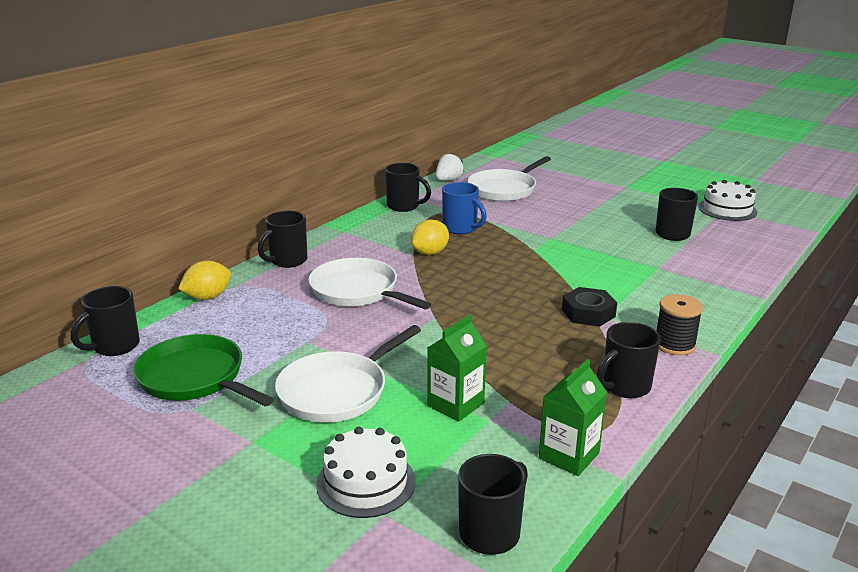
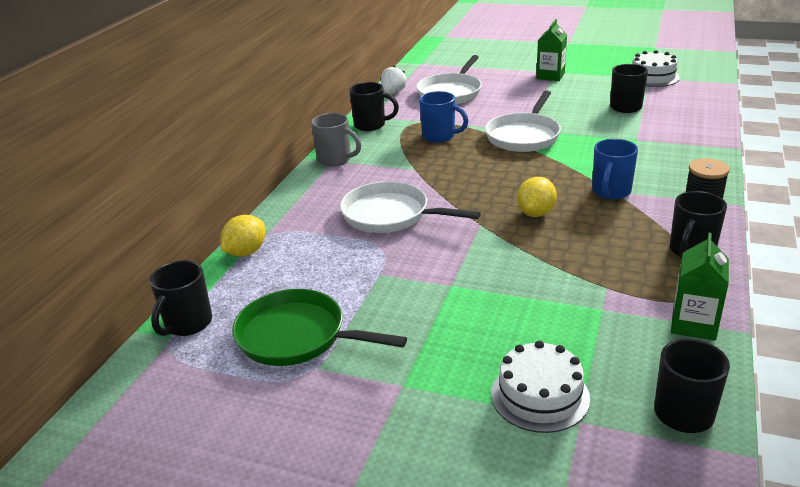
camera: 15 degrees left, 5 degrees up
black mug [258,211,308,268] -> none
white pan [275,325,421,423] -> white pan moved to [485,91,561,152]
yellow lemon [411,220,449,255] -> yellow lemon moved to [517,177,557,217]
green carton [427,315,487,422] -> green carton moved to [536,19,567,81]
black nut [562,287,617,326] -> blue mug [592,139,638,199]
none -> grey mug [311,113,361,167]

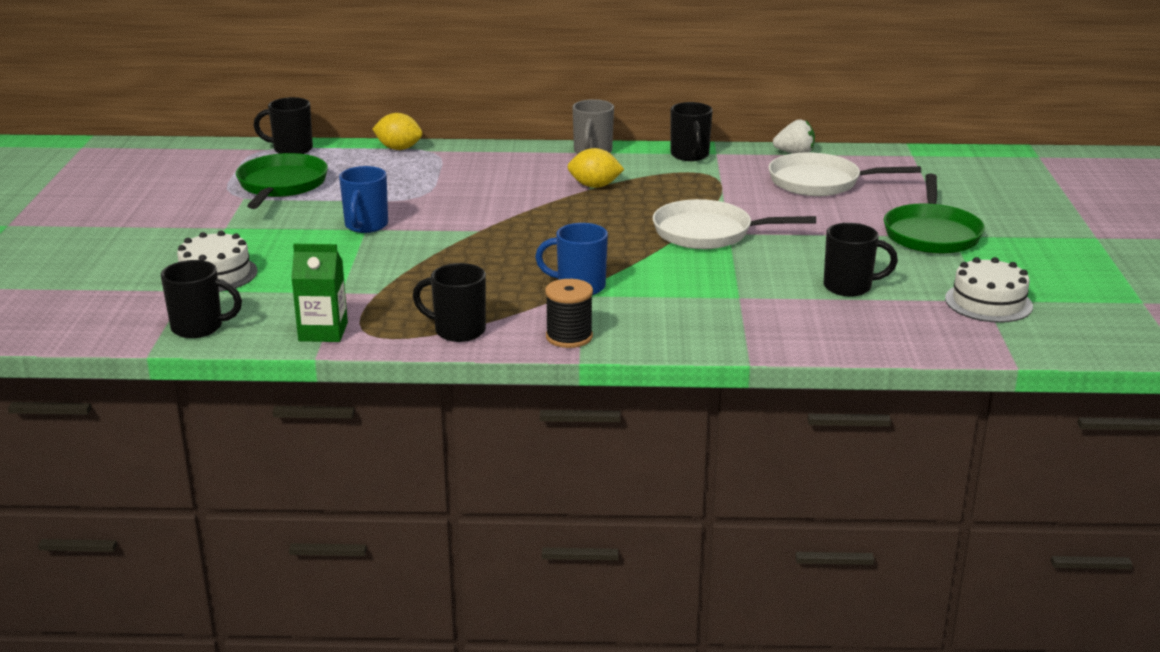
camera: 70 degrees right, 5 degrees down
white pan [340,181,481,233] -> none
blue mug [419,91,468,143] -> blue mug moved to [339,166,388,233]
yellow lemon [517,177,557,217] -> yellow lemon moved to [567,148,624,188]
green carton [536,19,567,81] -> green pan [884,174,985,254]

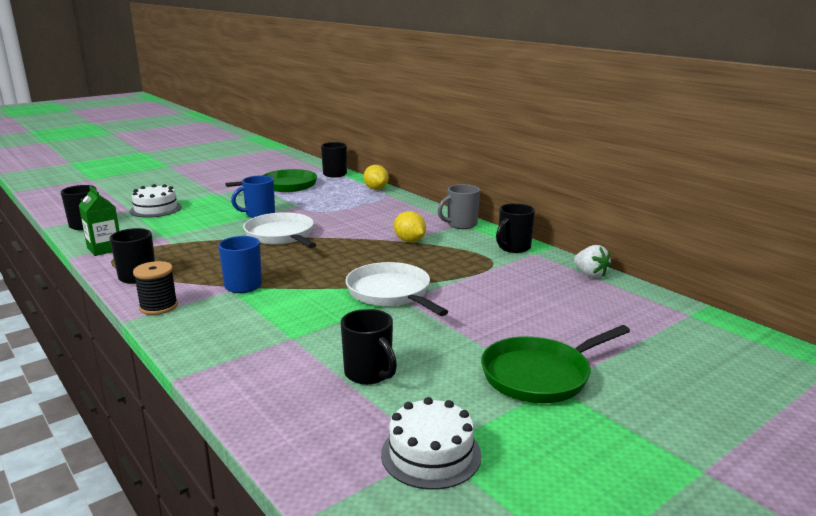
camera: 50 degrees right, 5 degrees down
white pan [768,152,921,196] -> white pan moved to [243,212,316,248]

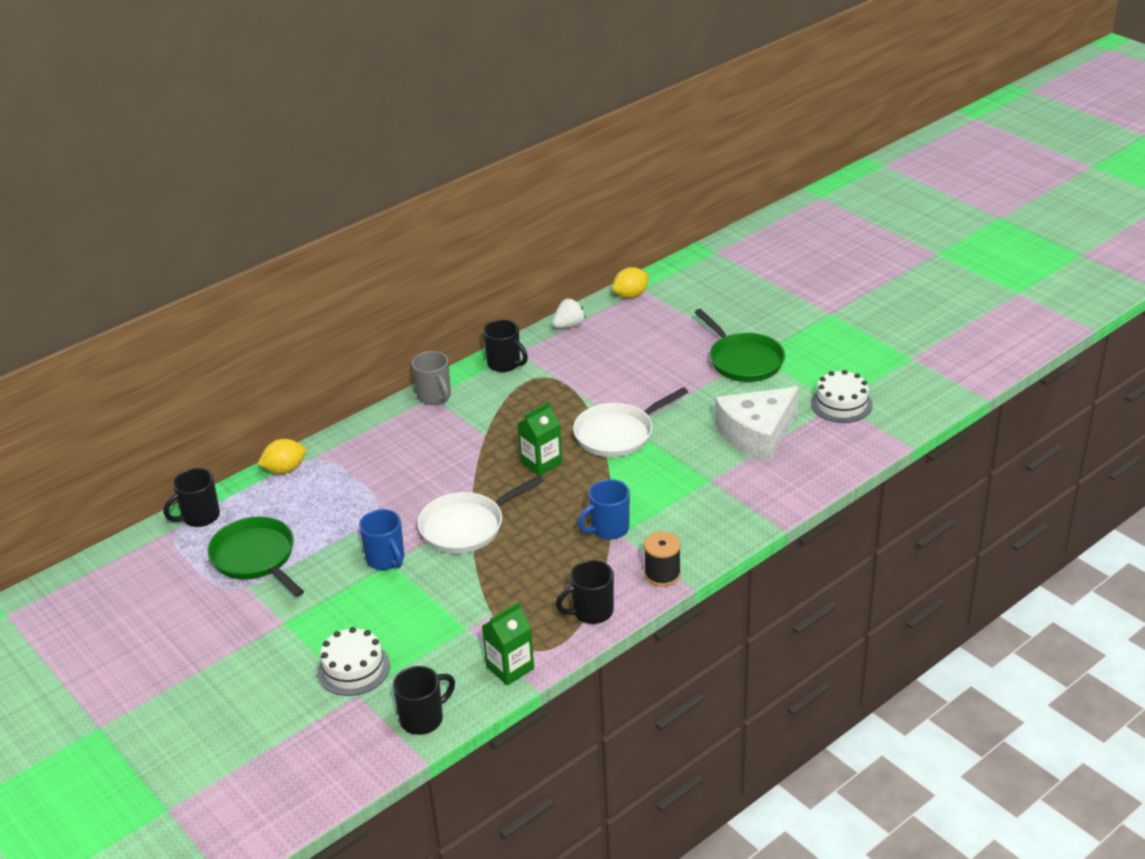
camera: 90 degrees left, 15 degrees up
black mug [341,309,397,385] -> white cheese [715,386,799,463]
yellow lemon [394,211,426,242] -> yellow lemon moved to [612,267,649,298]
none -> green carton [517,402,562,476]

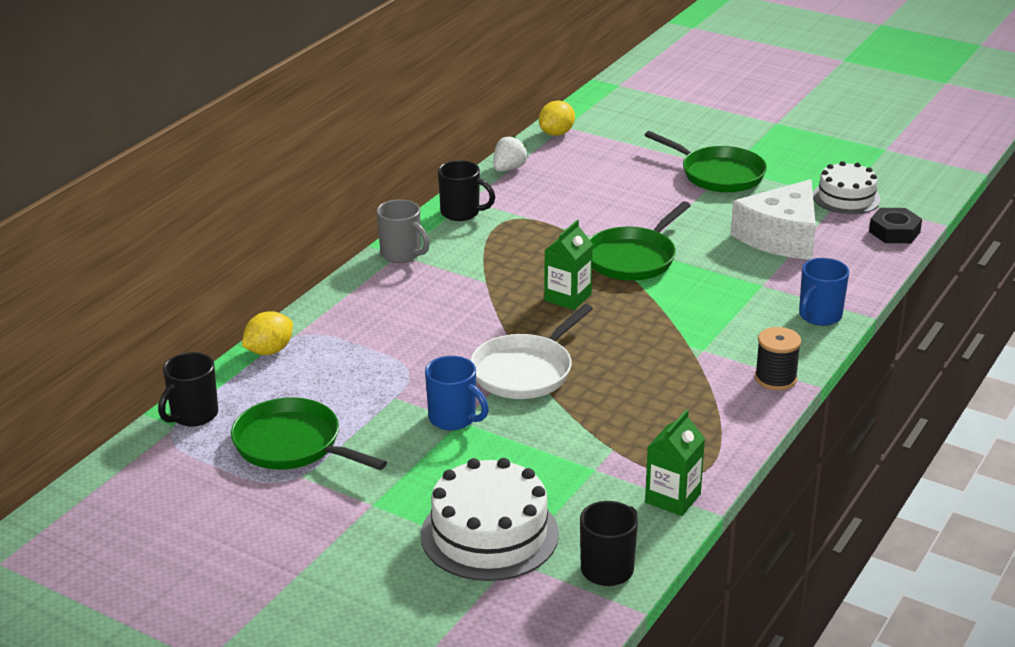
camera: 20 degrees left, 5 degrees down
white cake [317,627,390,696] -> white cake [421,458,559,581], size x1.52
black mug [556,560,614,624] -> none
white pan [573,387,688,457] -> green pan [589,201,691,281]
blue mug [578,479,630,540] -> blue mug moved to [799,258,849,326]
none -> black nut [869,208,922,243]

